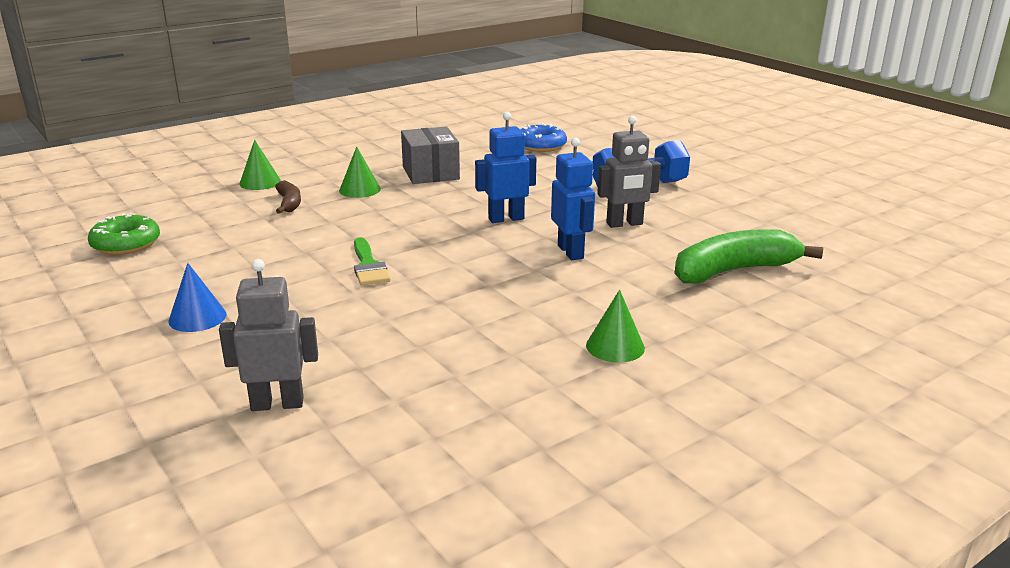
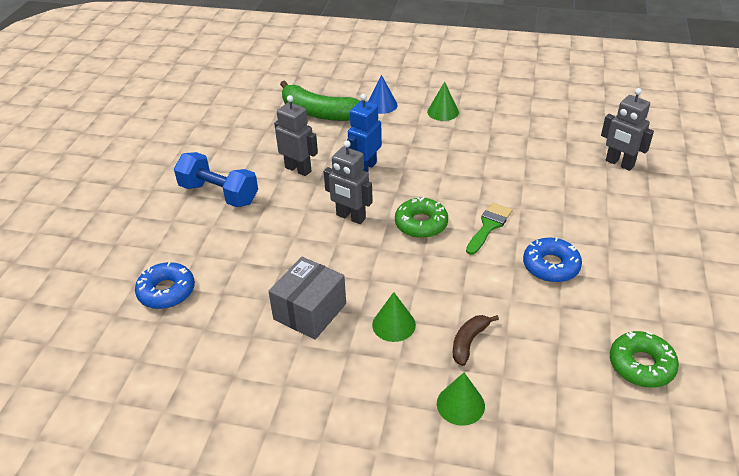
camera: 130 degrees left, 15 degrees up
blue cone [168,263,226,332] -> blue cone moved to [368,75,397,114]
blue robot [475,112,536,223] -> grey robot [324,140,373,224]
none -> green donut [395,197,448,238]
none -> blue donut [523,237,582,282]

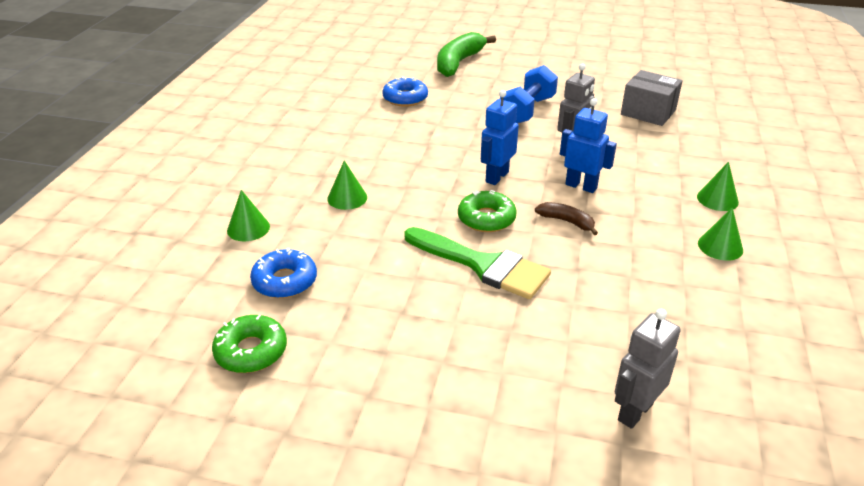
camera: 90 degrees right, 5 degrees down
grey box [268,257,346,340] -> grey box moved to [621,70,683,126]
green banana [280,80,360,121] -> green banana moved to [437,32,496,77]
grey robot [324,140,373,224] -> blue robot [481,90,519,185]
blue cone [368,75,397,114] -> green cone [697,162,739,211]
brown banana [453,315,499,366] -> brown banana moved to [535,202,598,235]
green brush [466,203,512,255] -> green brush [404,227,551,299], size x1.71
blue donut [523,237,582,282] -> blue donut moved to [250,248,317,298]

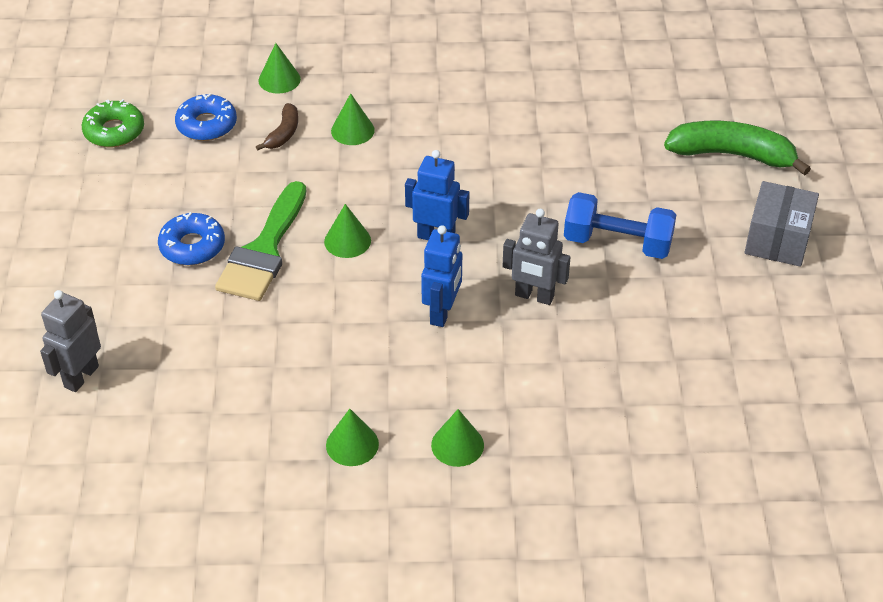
camera: 75 degrees right, 10 degrees up
blue donut [382,77,428,107] -> blue donut moved to [158,212,225,265]
green donut [458,190,517,232] -> green cone [324,204,371,258]
brown banana [535,202,598,235] -> brown banana moved to [256,103,298,151]
grey robot [615,309,681,429] -> grey robot turned 90 degrees counterclockwise [40,290,101,392]
grey box [621,70,683,126] -> grey box moved to [744,181,819,267]

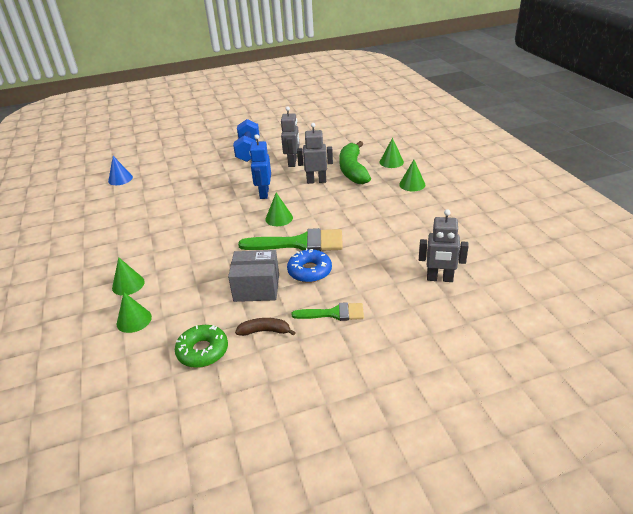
camera: 105 degrees left, 10 degrees down
blue donut [175,93,237,141] -> none
brown banana [256,103,298,151] -> brown banana moved to [235,318,296,336]
green cone [331,93,375,145] -> green cone moved to [117,292,152,333]
blue robot [421,225,462,327] -> grey robot [297,123,333,184]
green banana [664,121,811,176] -> green banana moved to [339,141,371,184]
grey box [744,181,819,267] -> grey box moved to [228,250,279,302]
none -> blue cone [108,156,133,185]
none -> green brush [292,302,364,321]

